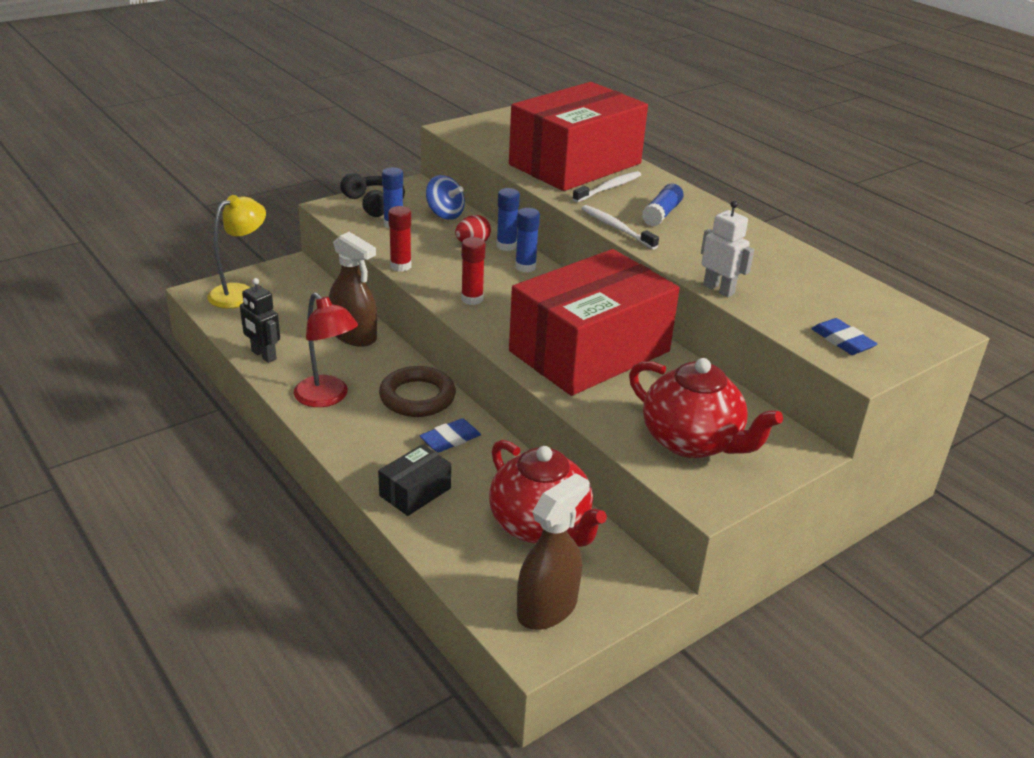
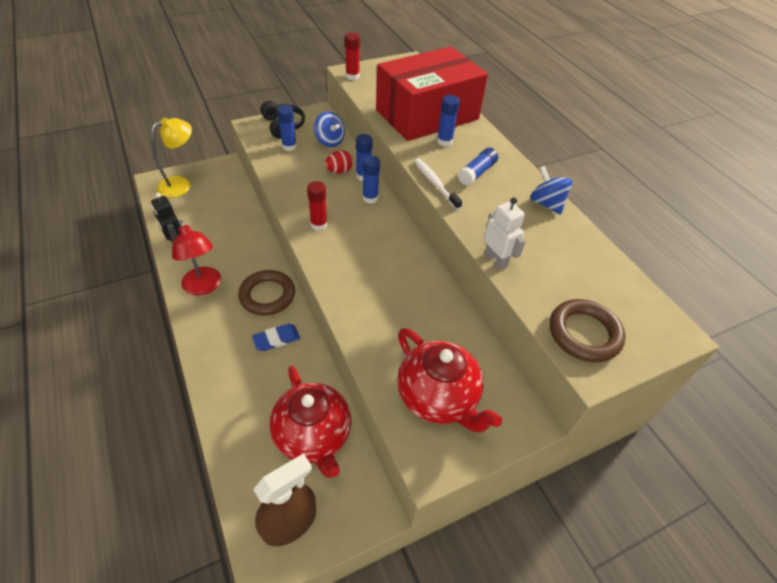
camera: 10 degrees right, 15 degrees up
brown spray bottle [329,232,377,347] -> none
black box [378,444,451,516] -> none
red glue stick [388,206,411,272] -> red glue stick moved to [345,32,360,80]
red box [509,249,680,396] -> none
white toothbrush [572,171,641,202] -> blue glue stick [437,95,460,147]
blue eraser [811,318,877,355] -> brown ring [549,299,625,362]
none -> blue spinning top [530,166,573,215]

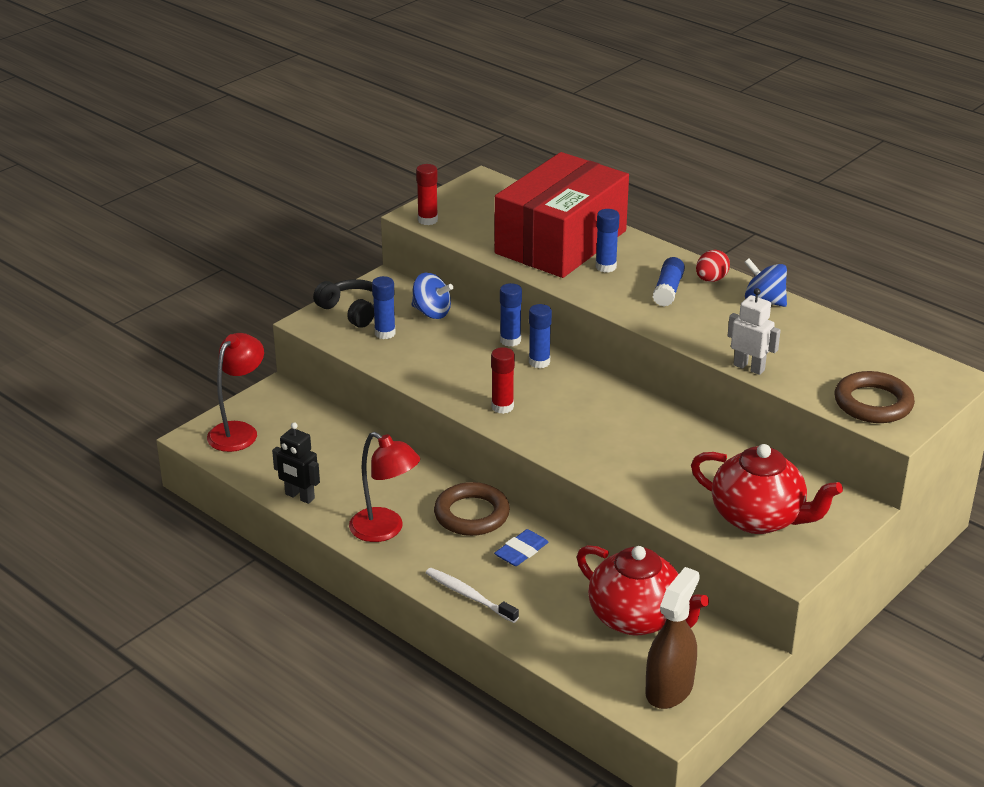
camera: 20 degrees left, 15 degrees down
yellow lamp [151,118,192,198] -> red lamp [207,333,264,452]
red egg [325,150,353,173] -> red egg moved to [696,250,730,282]
white toothbrush [414,158,462,210] -> white toothbrush moved to [426,568,519,623]

